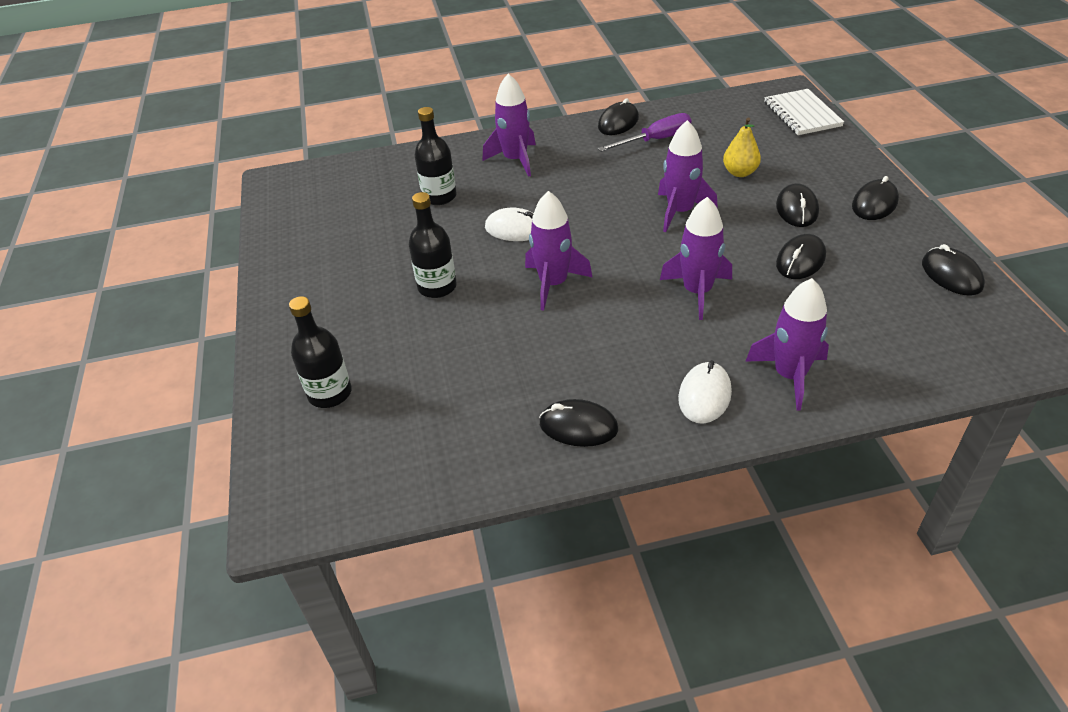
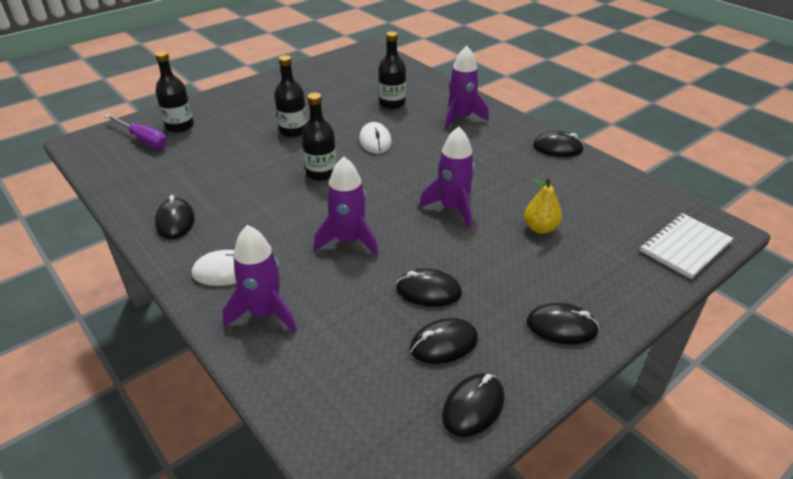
camera: 60 degrees right, 5 degrees down
purple rocket [525,191,593,311] -> black bottle [302,93,337,181]
purple screwdriver [598,113,691,152] -> purple screwdriver moved to [105,114,167,149]
black mouse [776,183,819,227] -> black mouse moved to [410,318,478,364]

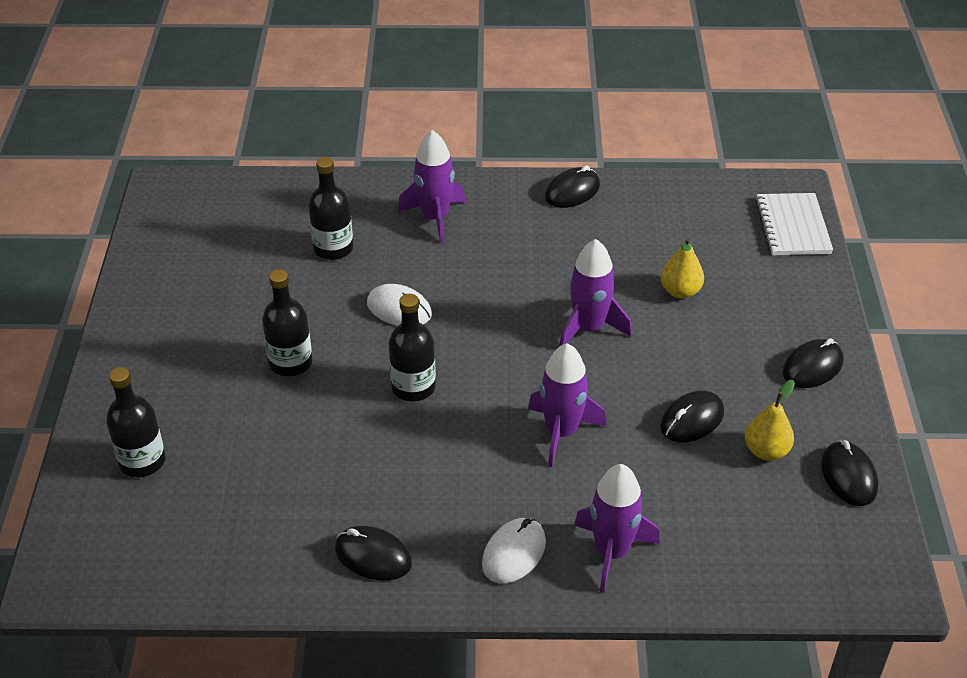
camera: 50 degrees left, 5 degrees up
purple screwdriver [105,114,167,149] -> none
black mouse [410,318,478,364] -> yellow pear [745,380,795,461]

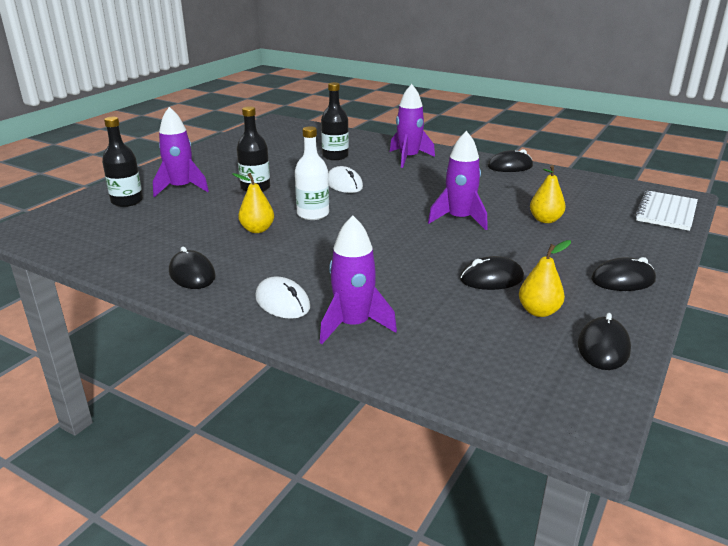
camera: 30 degrees right, 15 degrees down
black bottle [388,294,436,402] -> white bottle [295,126,329,220]
white mouse [482,518,546,583] -> white mouse turned 75 degrees clockwise [255,276,310,319]
purple rocket [528,343,606,467] -> purple rocket moved to [153,107,209,197]
none -> yellow pear [232,173,274,233]

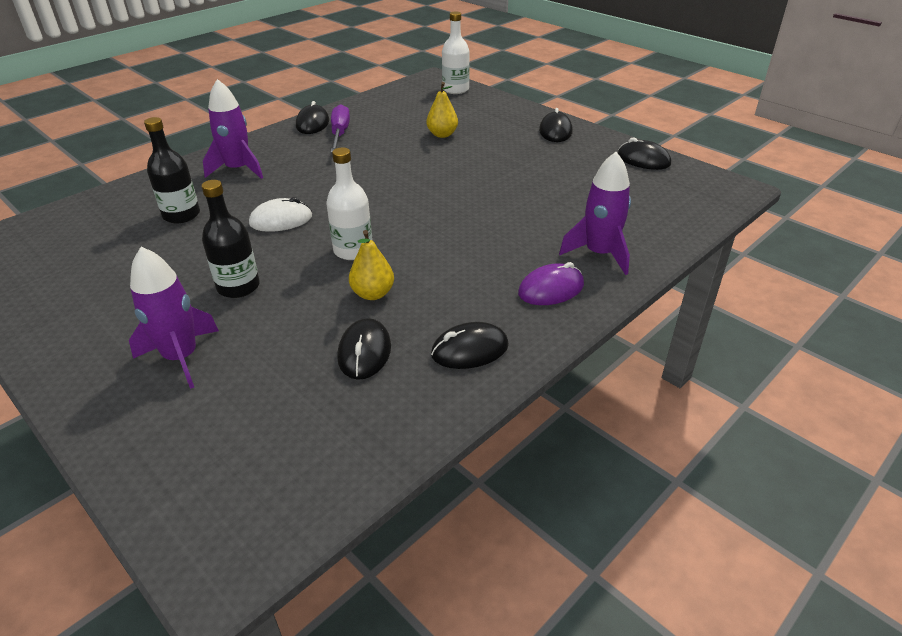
camera: 75 degrees left, 10 degrees up
black bottle [102,117,143,207] -> none
white mouse [255,276,310,319] -> purple mouse [518,262,584,305]
purple rocket [428,131,488,230] -> none
black mouse [460,256,524,290] -> black mouse moved to [337,318,391,380]
yellow pear [519,240,571,317] -> none
white notebook [635,190,698,231] -> white bottle [442,11,470,94]
none -> purple screwdriver [331,104,350,153]

